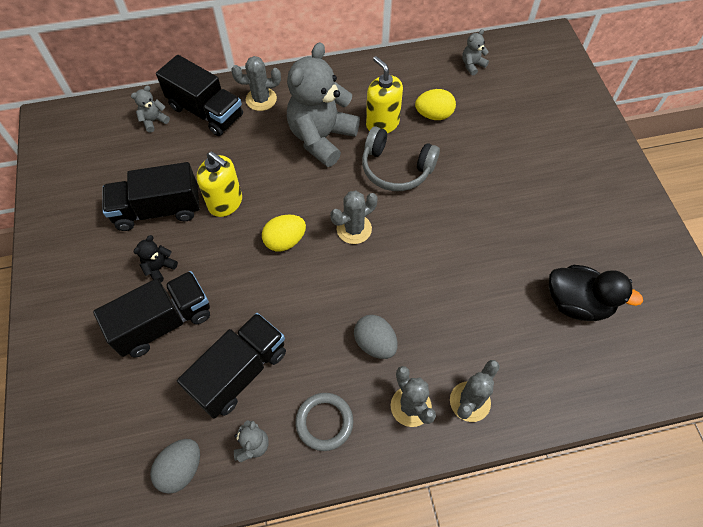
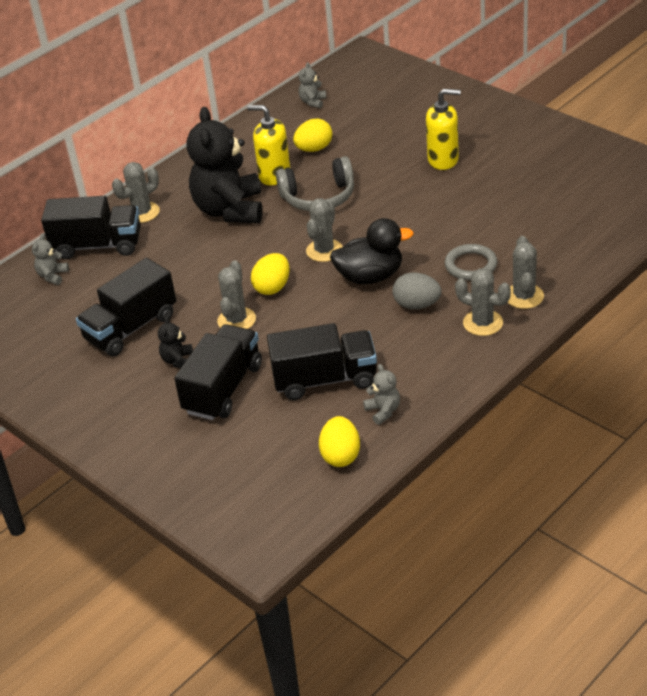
camera: 30 degrees left, 20 degrees down
grey egg [150,439,200,494] -> yellow egg [319,416,360,467]
black truck [177,313,286,419] -> black truck turned 75 degrees clockwise [267,323,377,400]
yellow soap dispenser [197,151,242,217] -> yellow soap dispenser moved to [426,89,461,170]
grey teddy bear [287,42,360,167] -> black teddy bear [187,107,263,223]
grey ring [295,393,353,451] -> grey ring moved to [445,244,497,280]
black duck [549,265,643,321] -> black duck moved to [330,218,414,284]
none -> grey cactus [217,260,256,329]

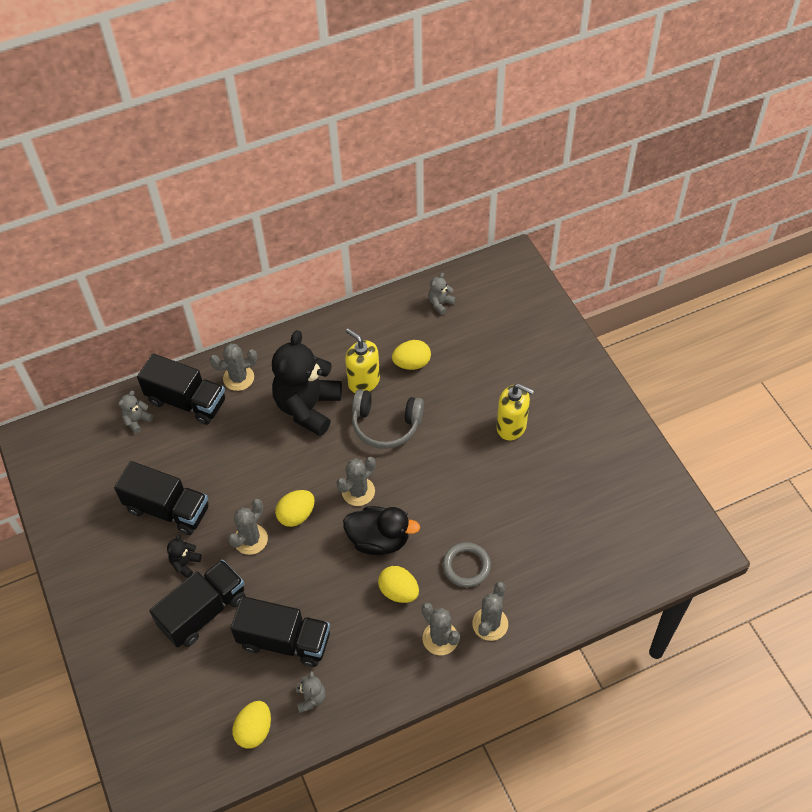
camera: 20 degrees right, 15 degrees up
black truck [76,258,176,356] -> black truck turned 135 degrees counterclockwise [114,461,209,535]
grey egg [392,273,442,309] -> yellow egg [378,566,419,603]

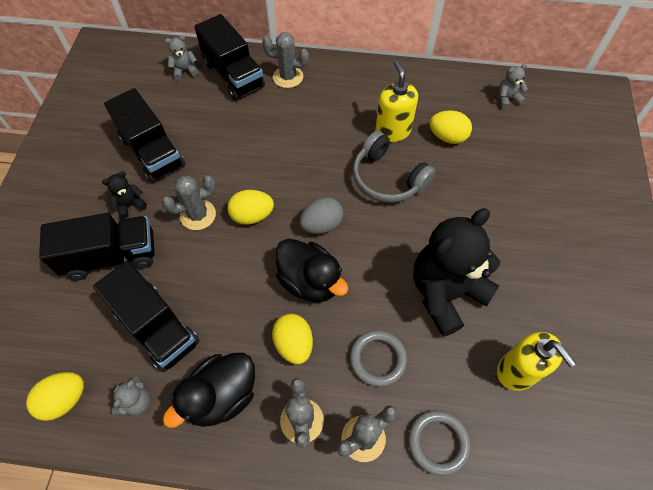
camera: 30 degrees right, 5 degrees up
black teddy bear [272,330,342,436] -> black teddy bear moved to [413,208,500,337]
grey cactus [337,457,376,506] -> grey egg [300,197,344,234]
yellow soap dispenser [497,384,534,440] -> yellow soap dispenser moved to [497,332,576,391]
none -> black duck [163,353,255,428]
none -> grey ring [408,410,470,476]

